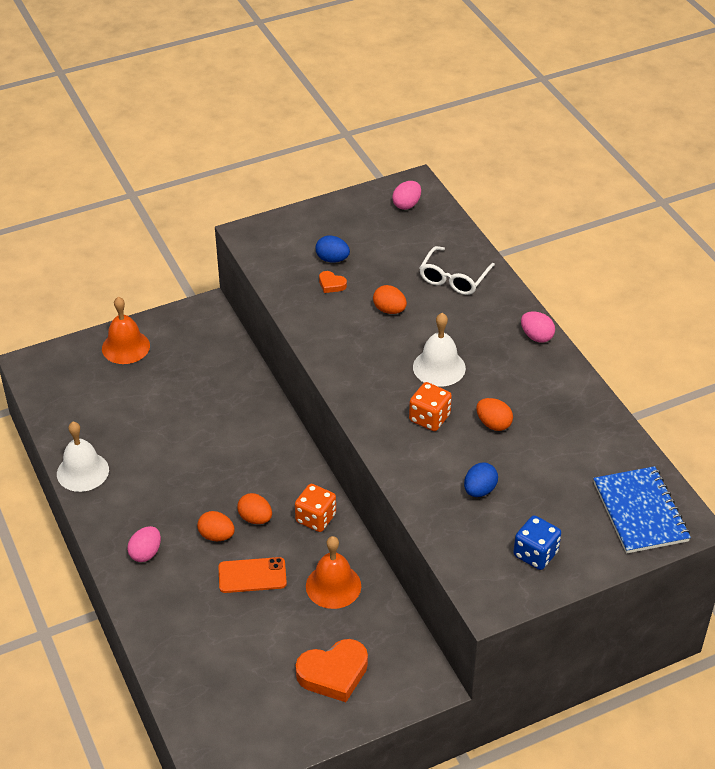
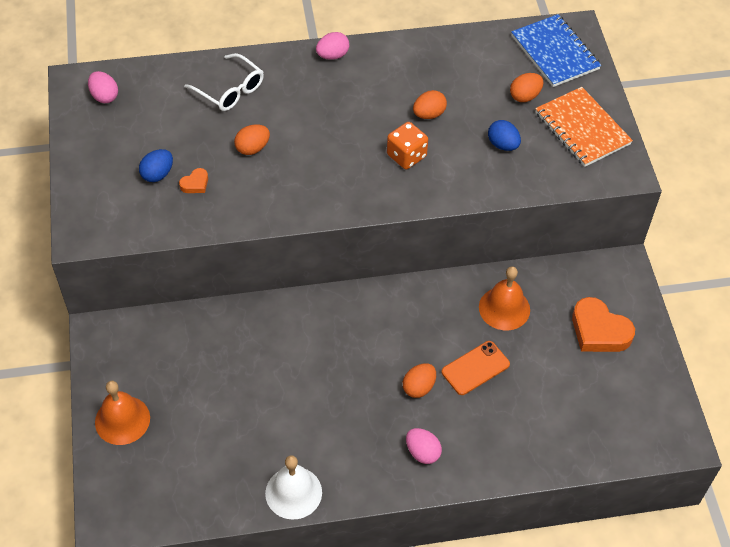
camera: 75 degrees left, 10 degrees up
orange phone [218,557,287,593] -> orange phone turned 45 degrees clockwise [441,341,510,395]
orange egg [237,493,272,524] -> orange egg moved to [510,73,544,102]
orange dice [295,484,336,532] -> none
orange heart [296,639,368,702] -> orange heart turned 135 degrees clockwise [572,297,635,352]
white bell [413,313,466,386] -> none
blue dice [513,515,561,570] -> orange notebook [535,87,633,167]
blue notebook [593,466,691,554] -> blue notebook turned 60 degrees clockwise [511,14,601,87]

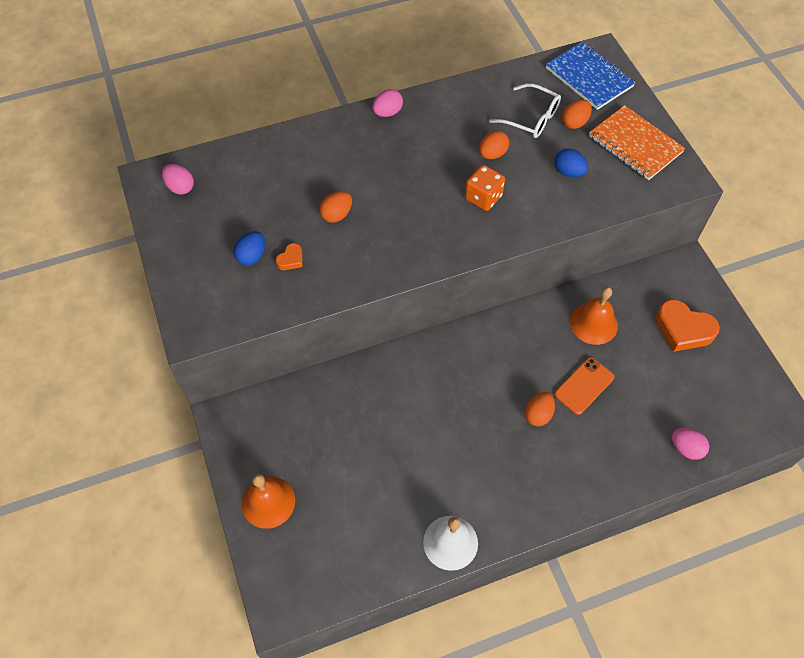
camera: 10 degrees left, 5 degrees up
white glasses [184,53,264,111] -> white glasses moved to [489,83,561,138]
pink egg [406,428,442,464] -> pink egg moved to [672,428,709,460]

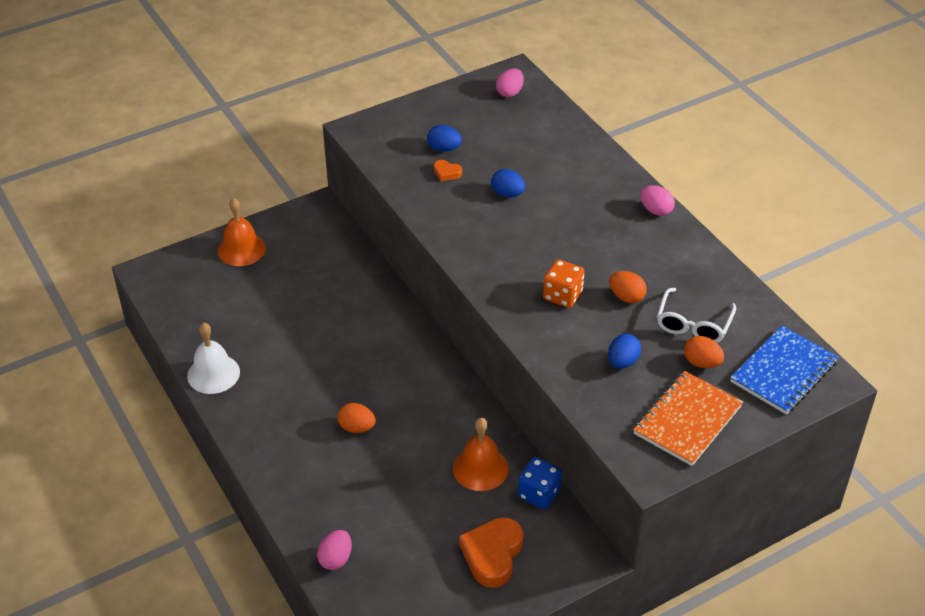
camera: 80 degrees right, 15 degrees down
orange egg [320,191,352,223] -> blue egg [491,169,525,197]
orange phone [554,357,615,415] -> none
none -> blue dice [518,457,562,509]

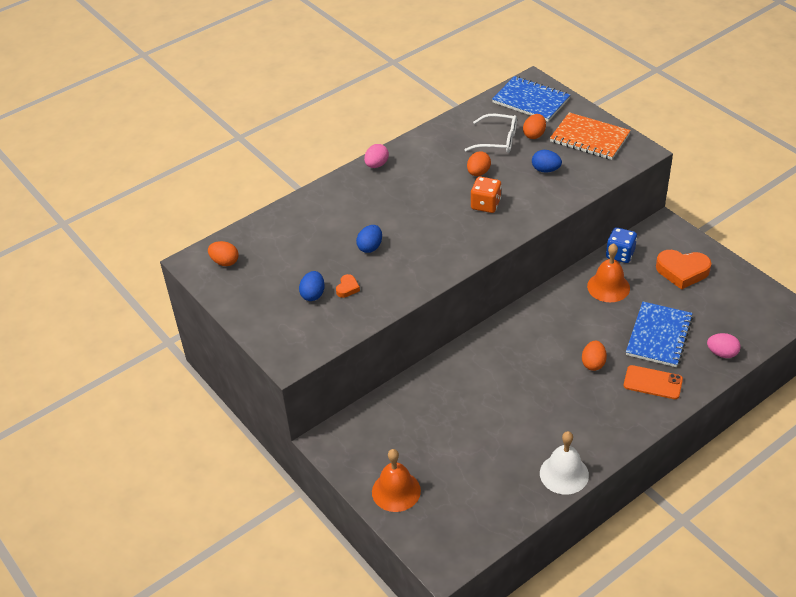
camera: 95 degrees left, 0 degrees up
pink egg [496,68,524,97] -> orange egg [208,241,239,266]
none -> orange phone [624,365,683,399]
none -> blue notebook [626,302,693,367]

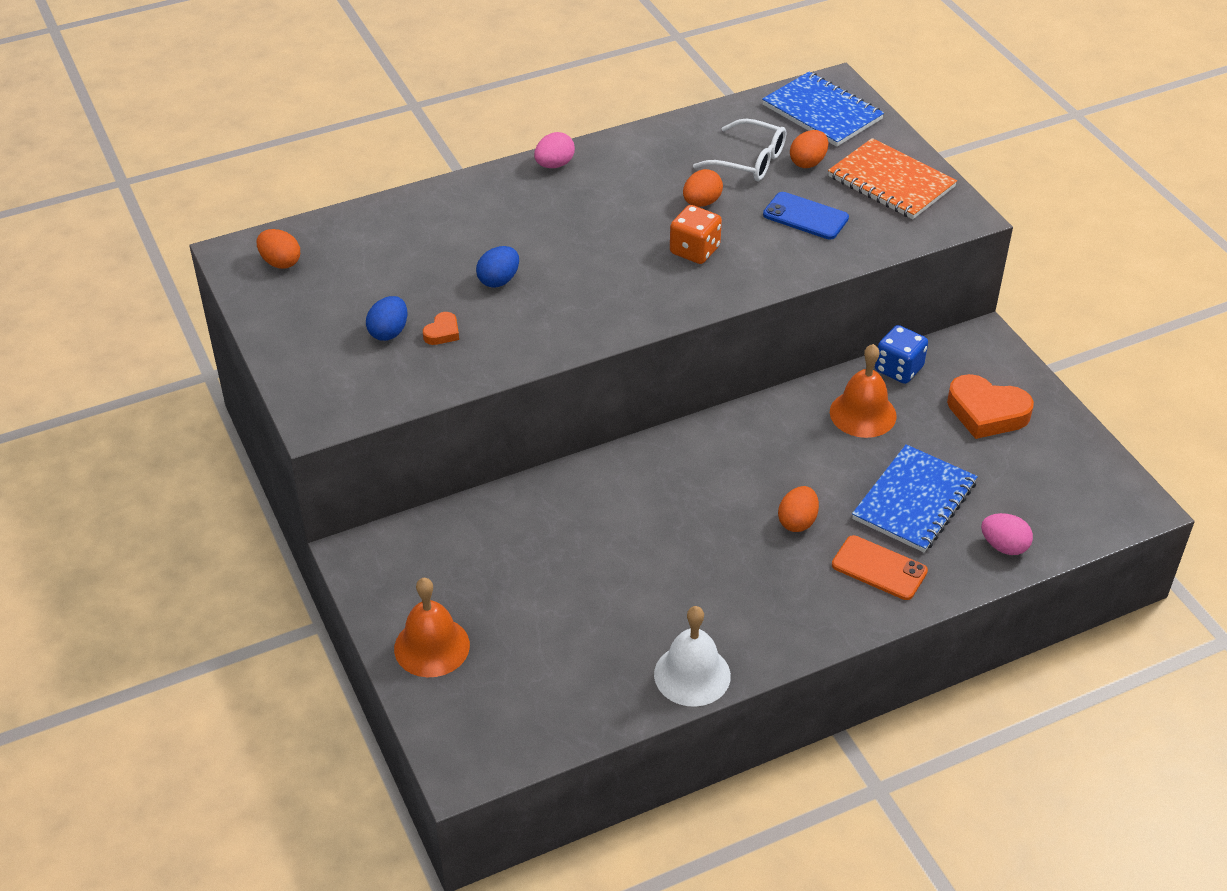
camera: 10 degrees right, 0 degrees up
blue egg [532,150,562,173] -> blue phone [763,192,849,240]

